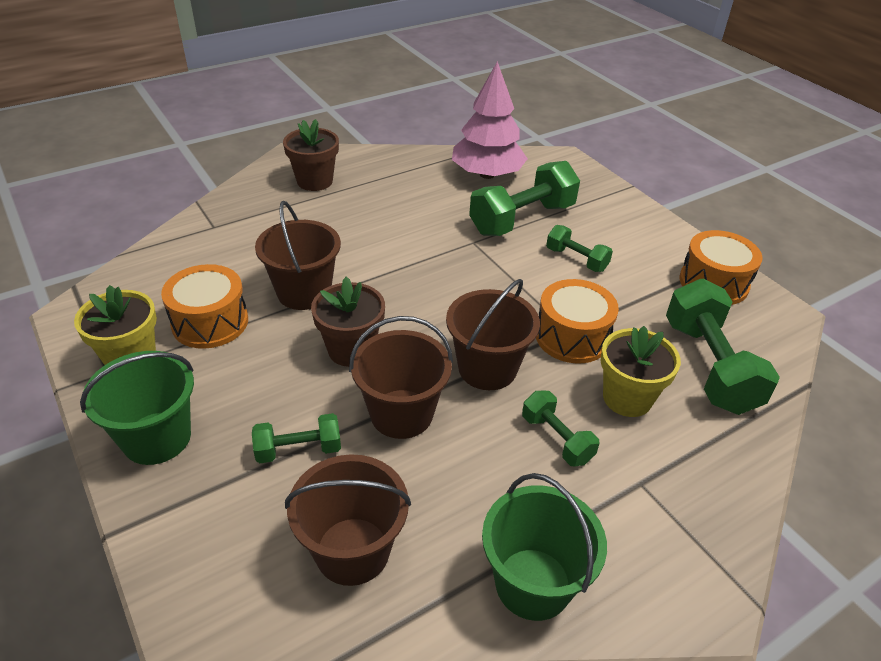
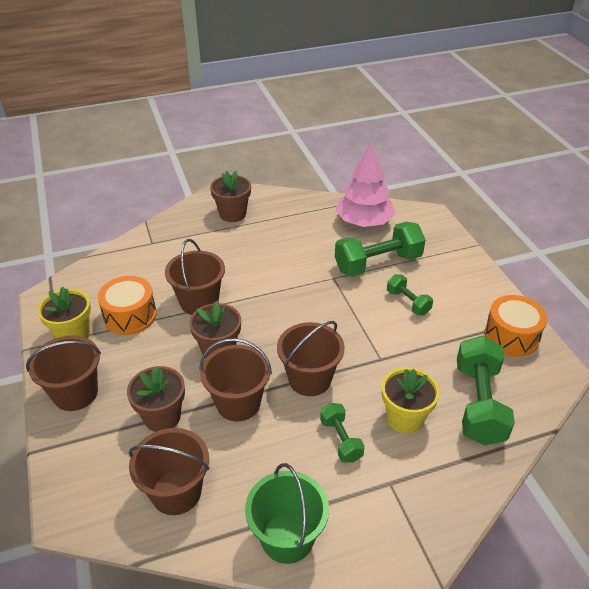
camera: 15 degrees right, 0 degrees up
green bucket [80,351,194,465] -> brown bucket [26,336,101,411]
green dumbbell [252,413,341,463] -> brown flower pot [127,366,185,432]
orange drum [536,279,619,364] -> none

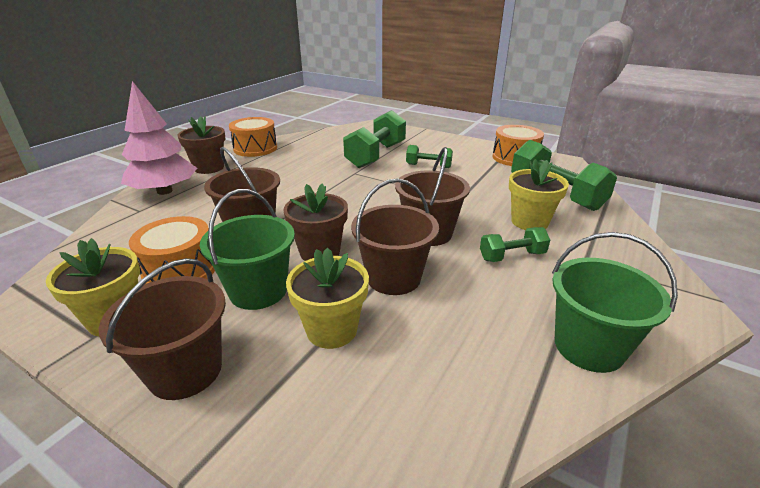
camera: 40 degrees left, 10 degrees down
brown flower pot [127,366,185,432] -> yellow flower pot [286,247,369,349]
brown bucket [129,428,209,515] -> none
green dumbbell [320,403,365,463] -> green dumbbell turned 45 degrees counterclockwise [480,227,550,262]
pink tree [335,143,395,227] -> pink tree moved to [121,81,197,195]
none -> green bucket [200,189,295,310]
none -> orange drum [229,117,277,157]

